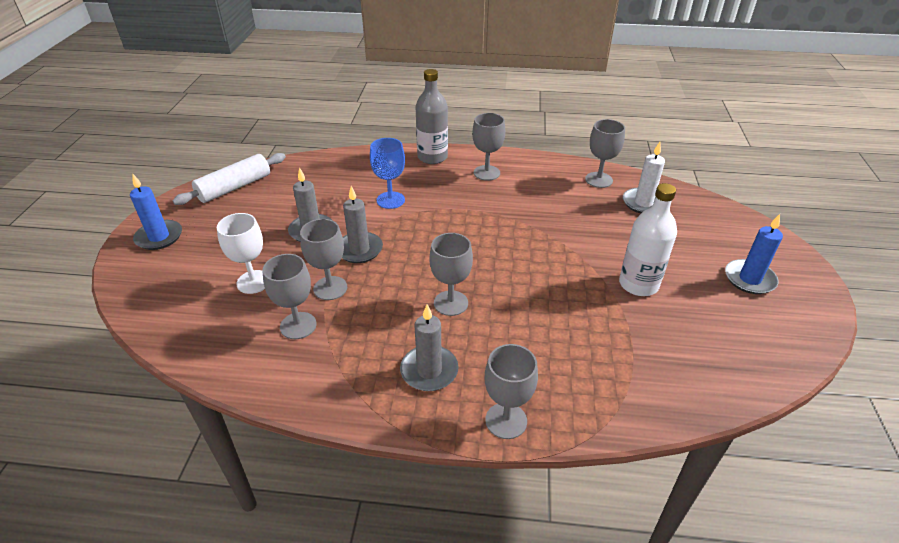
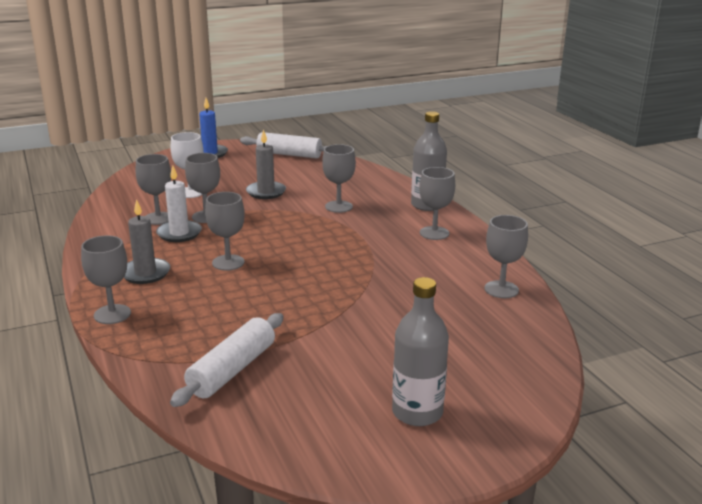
camera: 60 degrees right, 15 degrees down
grey candle [342,186,383,263] -> none
blue goblet [370,138,405,209] -> grey goblet [322,144,356,213]
white bottle [619,183,677,296] -> none
white candle [623,142,665,213] -> white candle moved to [156,165,202,242]
blue candle [725,214,783,294] -> grey bottle [392,277,449,426]
none -> white rolling pin [170,313,283,407]

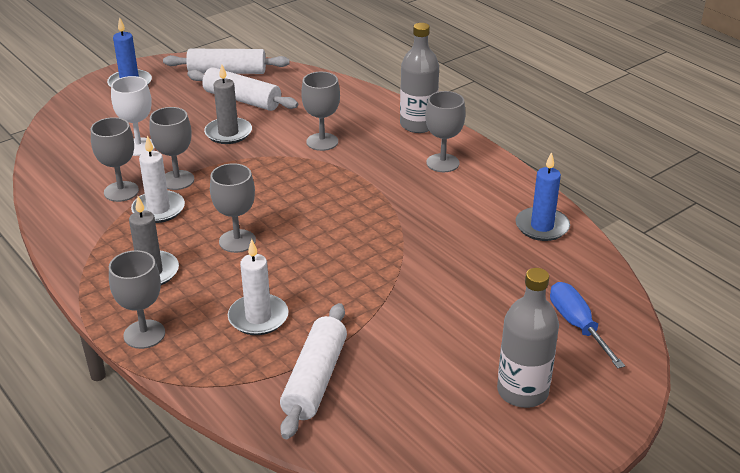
camera: 15 degrees left, 10 degrees up
grey goblet [484,215,528,298] -> blue candle [516,152,570,241]
none -> white rolling pin [187,67,298,111]
none -> white candle [228,239,289,335]
none -> blue screwdriver [550,282,625,368]

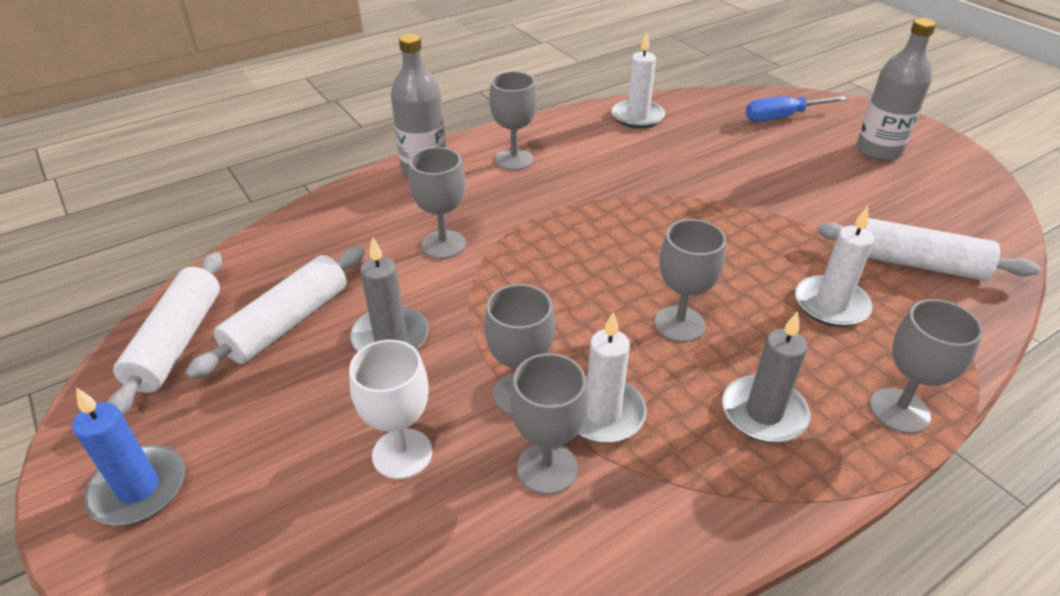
camera: 85 degrees left, 5 degrees up
blue candle [516,152,570,241] -> white candle [612,32,665,128]

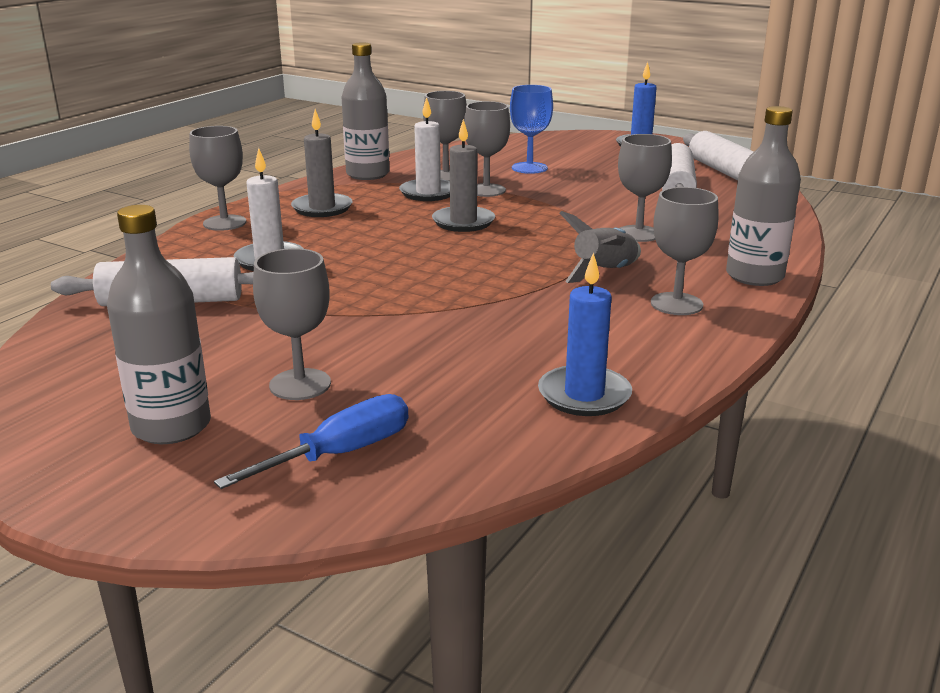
camera: 155 degrees right, 15 degrees down
white goblet [349,340,432,479] -> blue goblet [510,85,553,174]
grey candle [350,237,428,352] -> grey candle moved to [432,119,495,232]
white candle [612,32,665,128] -> blue candle [538,252,632,416]
grey goblet [654,219,726,342] -> grey goblet moved to [253,248,331,400]
none -> grey bottle [341,42,389,180]
none -> grey rocket [560,211,641,283]

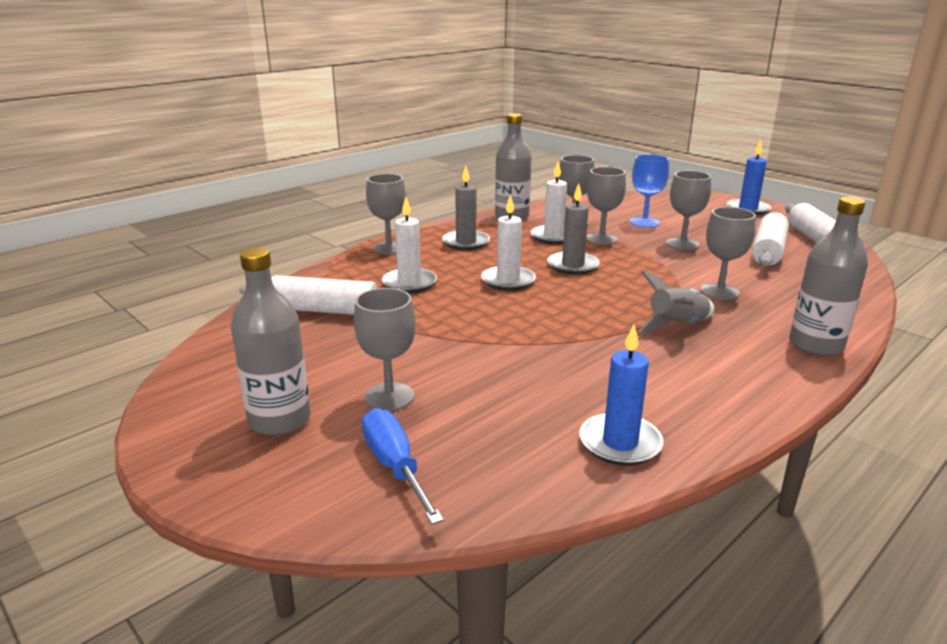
camera: 15 degrees right, 0 degrees up
blue screwdriver [214,394,408,489] -> blue screwdriver turned 90 degrees counterclockwise [362,408,444,525]
grey goblet [651,187,719,315] -> grey goblet moved to [666,171,711,250]
none -> white candle [481,195,536,291]

